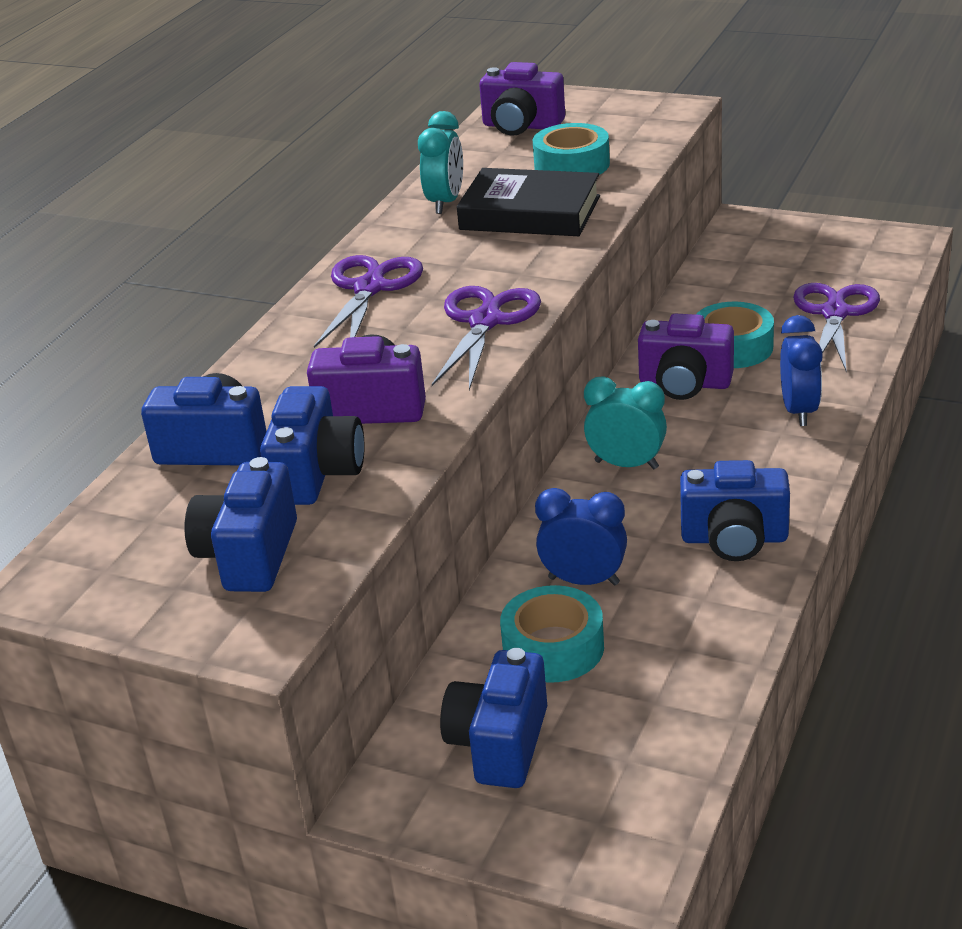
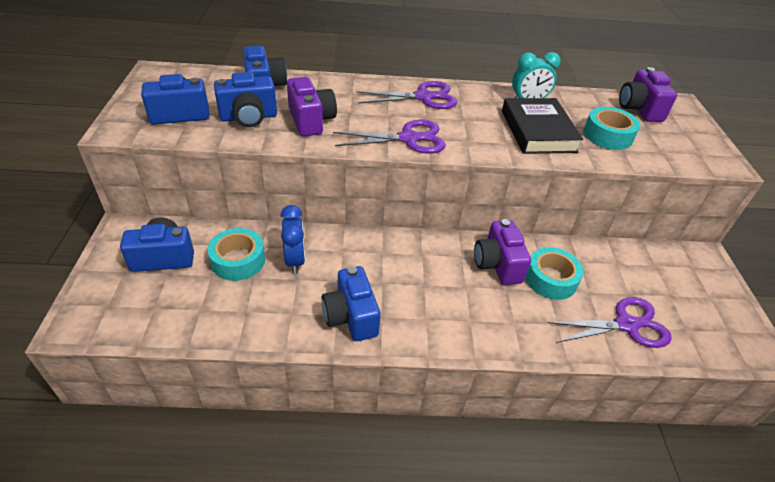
camera: 60 degrees right, 10 degrees up
turquoise clock [584,376,667,469] -> none
blue clock [780,315,823,426] -> none

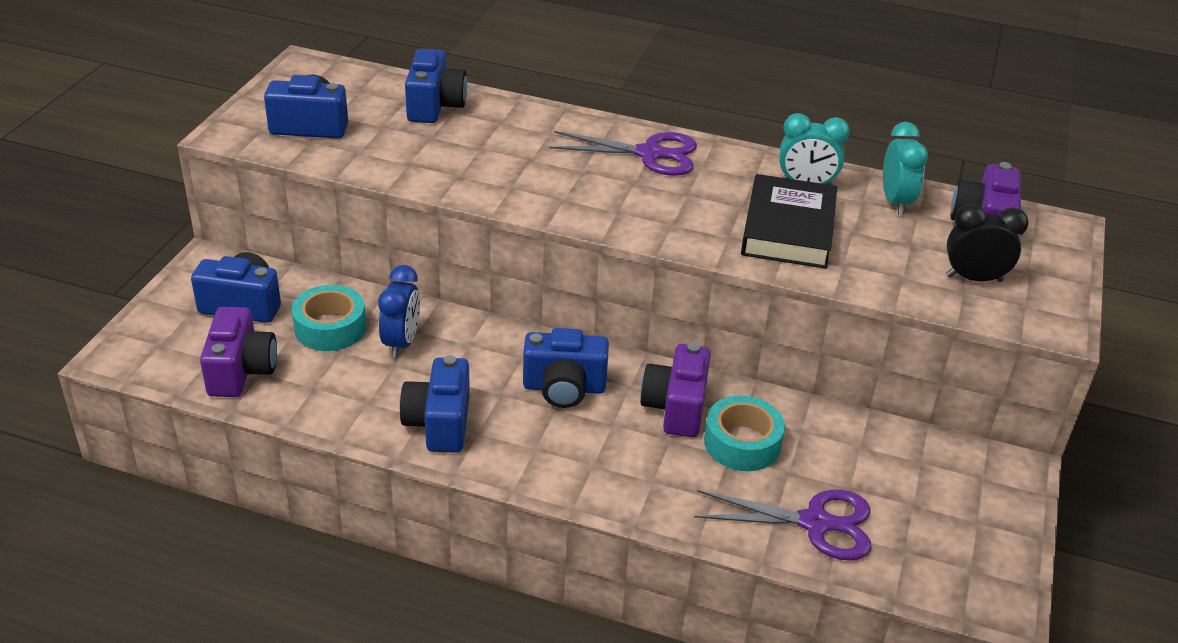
camera: 20 degrees right, 5 degrees down
blue camera [214,72,277,127] -> blue camera moved to [523,328,609,408]
purple camera [287,77,337,137] -> purple camera moved to [200,307,277,397]
purple scissors [333,120,446,154] -> none
turquoise tape [584,107,640,150] -> none
none -> turquoise clock [883,122,928,215]
none -> black clock [946,204,1028,282]

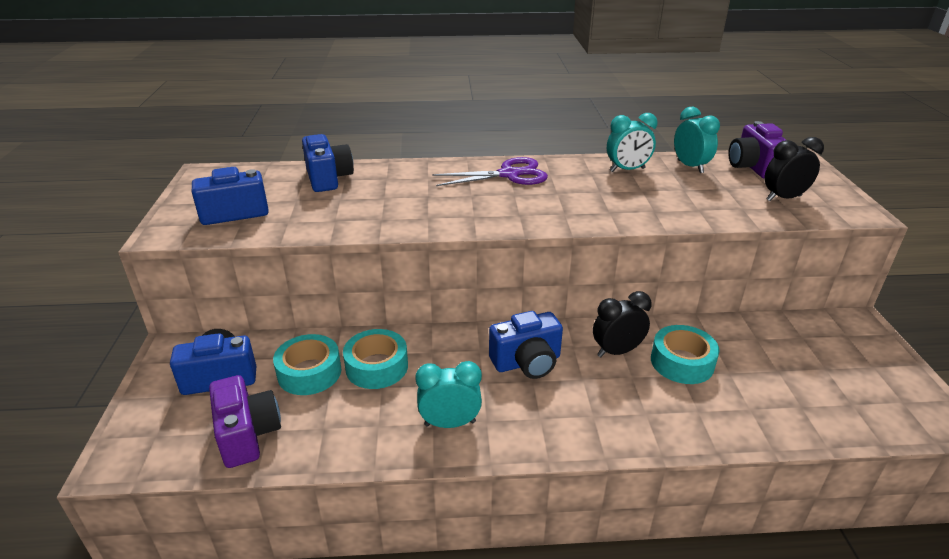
camera: 20 degrees left, 5 degrees down
blue clock [378,265,420,358] -> turquoise tape [343,329,408,389]
blue camera [399,355,470,453] -> turquoise clock [415,361,482,428]
purple camera [640,343,711,438] -> black clock [593,291,651,357]
purple scissors [694,490,871,561] -> none
black book [741,174,837,269] -> none

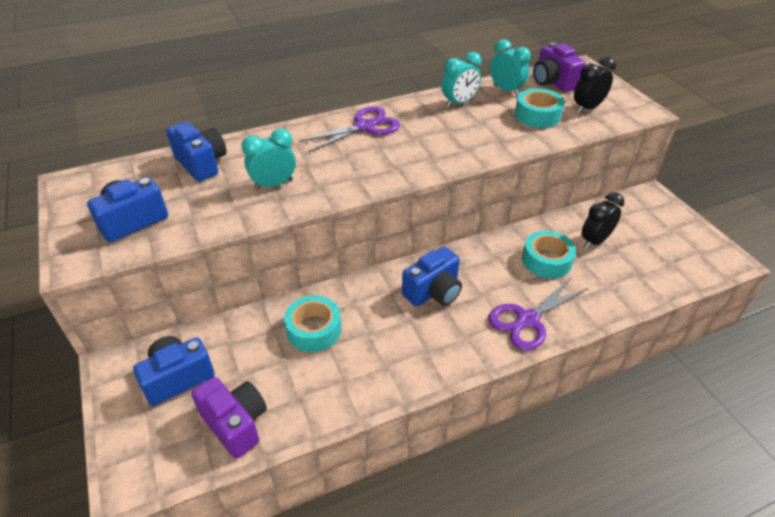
camera: 20 degrees left, 10 degrees up
turquoise tape [273,334,341,395] -> turquoise tape moved to [515,88,565,128]
turquoise clock [415,361,482,428] -> turquoise clock moved to [241,129,296,190]
black clock [593,291,651,357] -> black clock moved to [582,192,624,249]
none -> purple scissors [488,278,588,350]

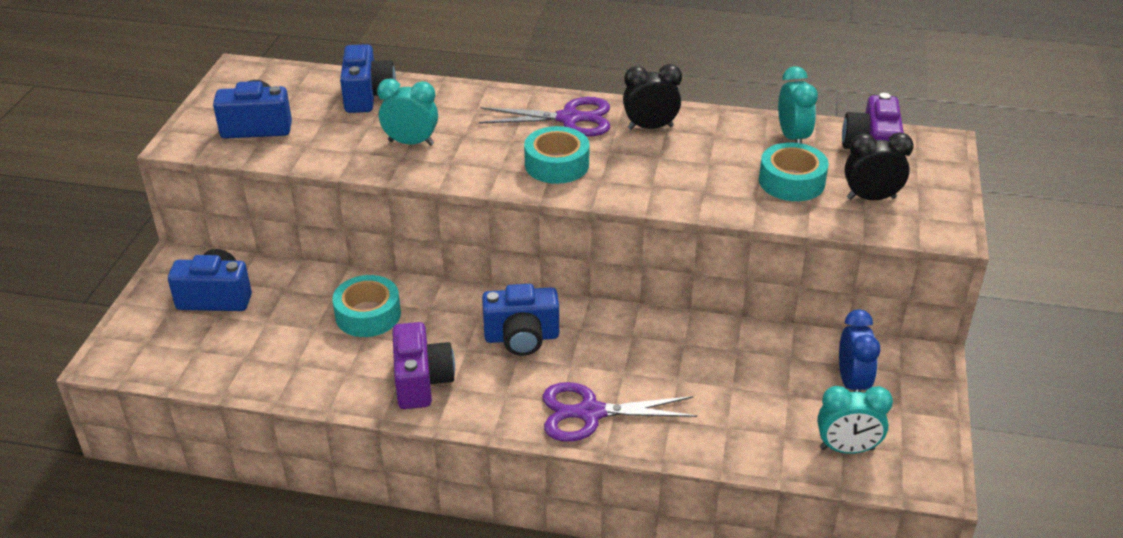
camera: 35 degrees right, 5 degrees down
purple camera [191,377,267,459] -> purple camera moved to [392,322,455,409]
turquoise clock [441,52,482,108] -> turquoise clock moved to [817,386,893,454]
turquoise tape [522,231,576,279] -> turquoise tape moved to [524,126,590,184]
black clock [582,192,624,249] -> black clock moved to [623,64,682,130]
none -> blue clock [839,309,881,392]

